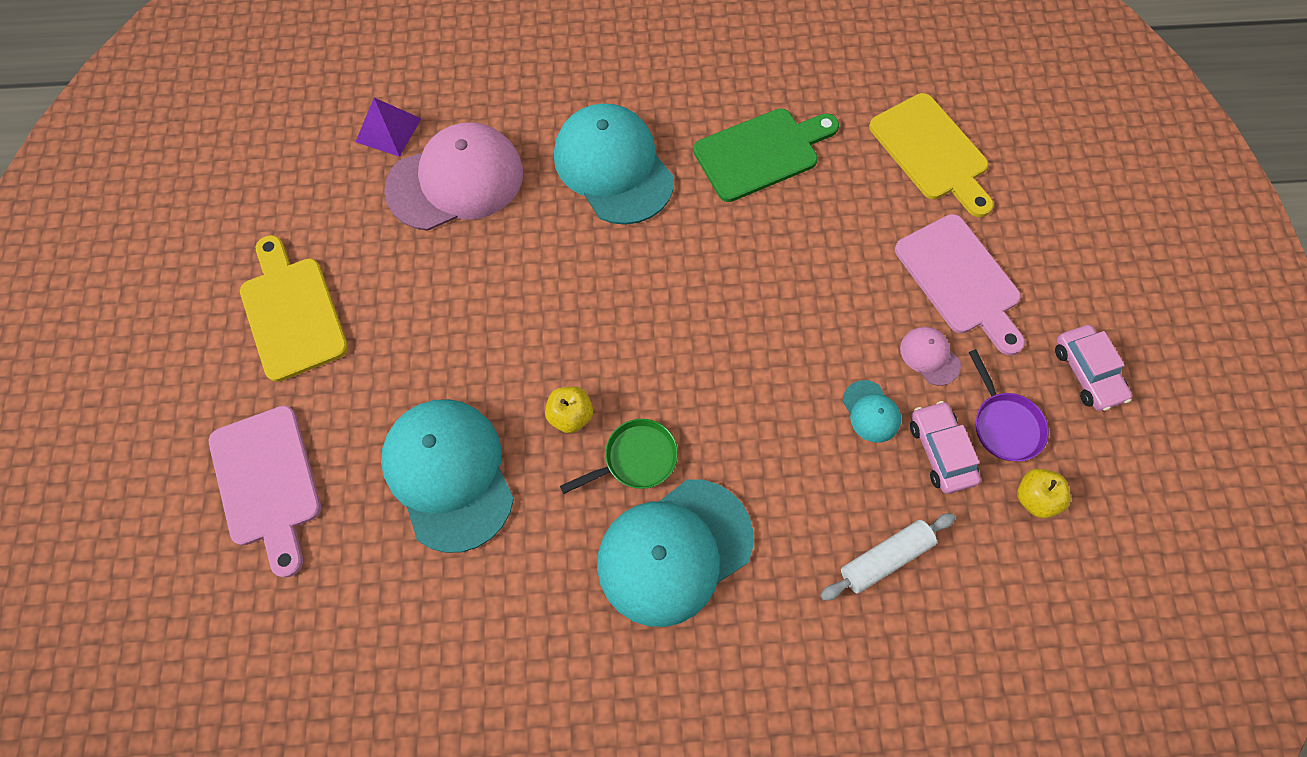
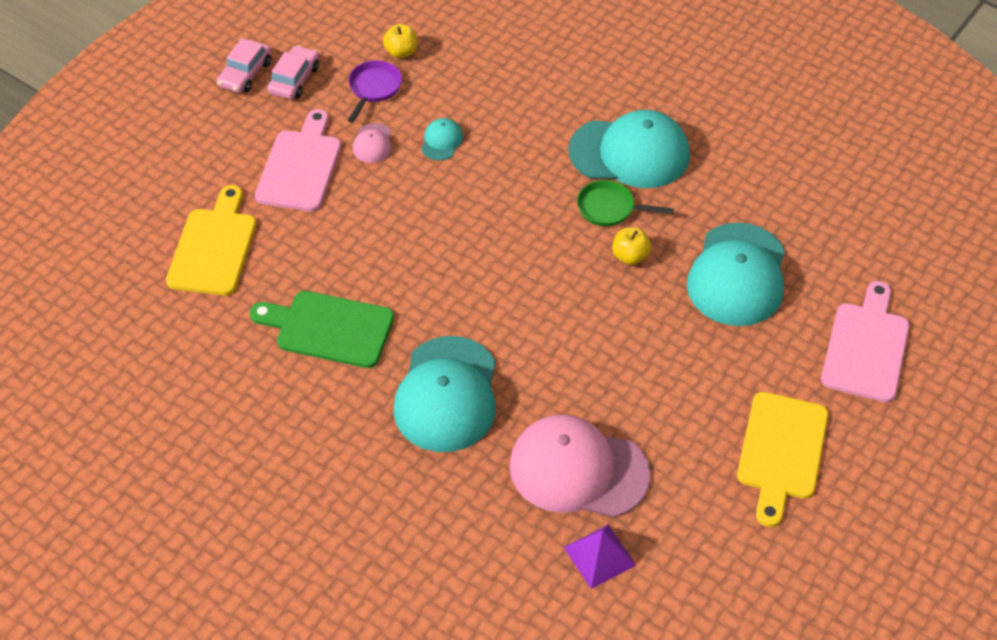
camera: 140 degrees left, 15 degrees down
white rolling pin [820,513,955,601] -> none
pink car [910,401,981,494] -> pink car moved to [217,38,271,93]

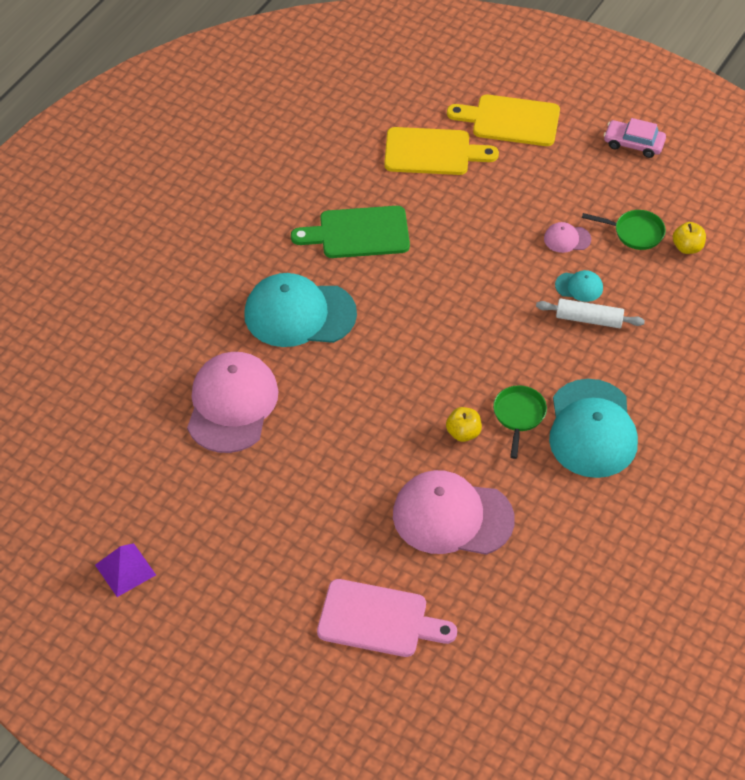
camera: 85 degrees right, 0 degrees up
green cutting board [250,291,394,368] -> green cutting board turned 105 degrees counterclockwise [291,206,410,258]
pink cutting board [255,109,342,212] -> none
pink car [267,45,319,99] -> none
purple pan [348,60,402,123] -> green pan [582,210,666,250]
purple pyramid [564,525,636,589] -> purple pyramid moved to [95,543,156,597]
turquoise cap [687,223,785,326] -> pink cap [393,470,515,555]
yellow cutting board [737,392,828,527] -> yellow cutting board moved to [447,95,560,146]
none -> white rolling pin [536,299,645,328]

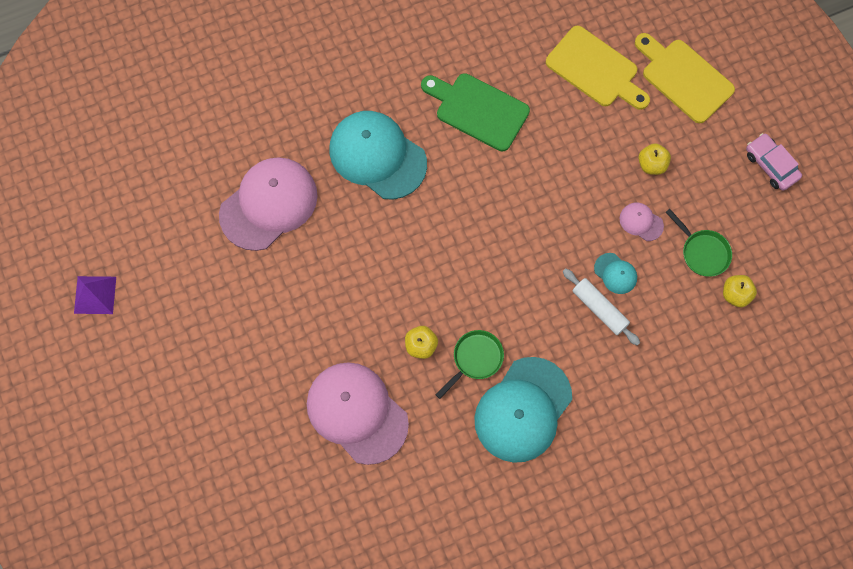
camera: 35 degrees right, 20 degrees up
pink cutting board [317,579,457,657] -> none
none -> yellow apple [639,143,671,175]

